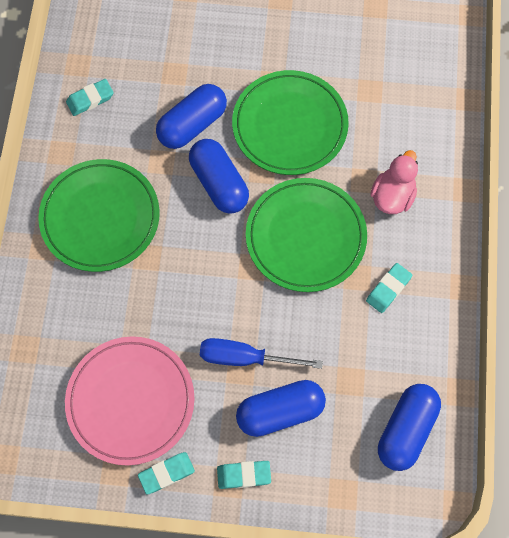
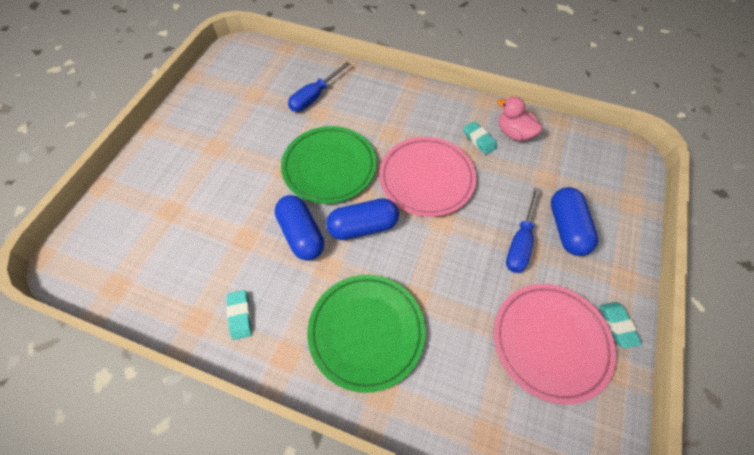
camera: 75 degrees left, 10 degrees down
turquoise eraser [217,461,271,489] -> none
green plate [246,178,367,292] -> pink plate [379,137,476,217]
pink duck [370,150,418,214] -> pink duck moved to [497,97,542,141]
blue capsule [378,384,441,471] -> none
none -> blue screwdriver [288,62,350,112]

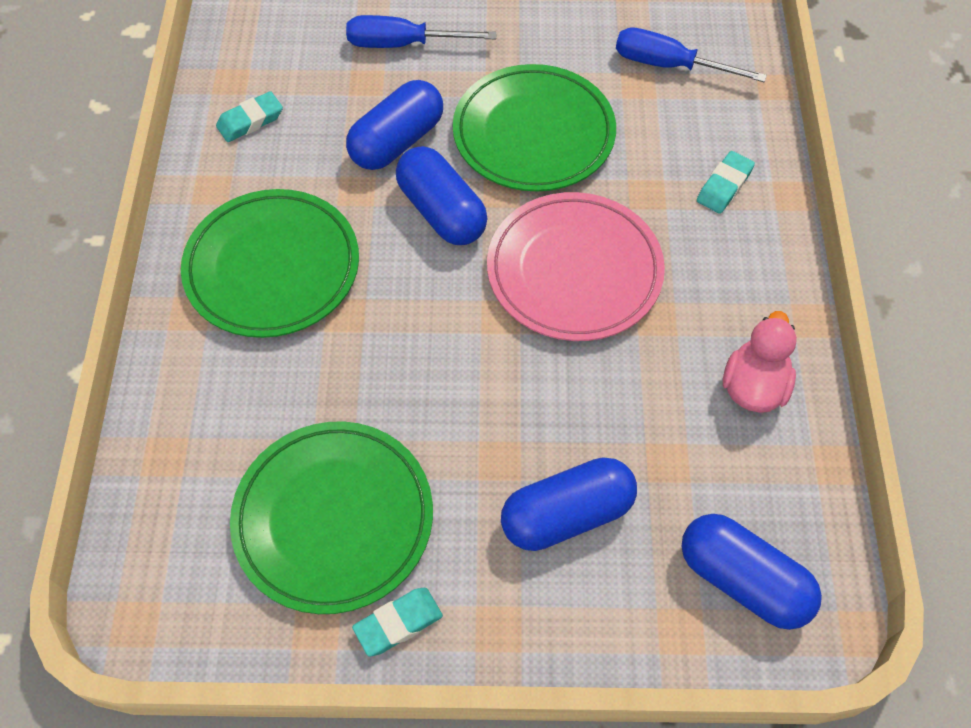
camera: 70 degrees right, 0 degrees up
turquoise eraser [463,121,497,155] -> turquoise eraser moved to [697,151,755,214]
pink plate [494,284,616,405] -> green plate [230,421,433,614]
blue screwdriver [506,187,540,273] -> blue screwdriver moved to [346,15,497,48]
none -> blue capsule [682,514,822,630]

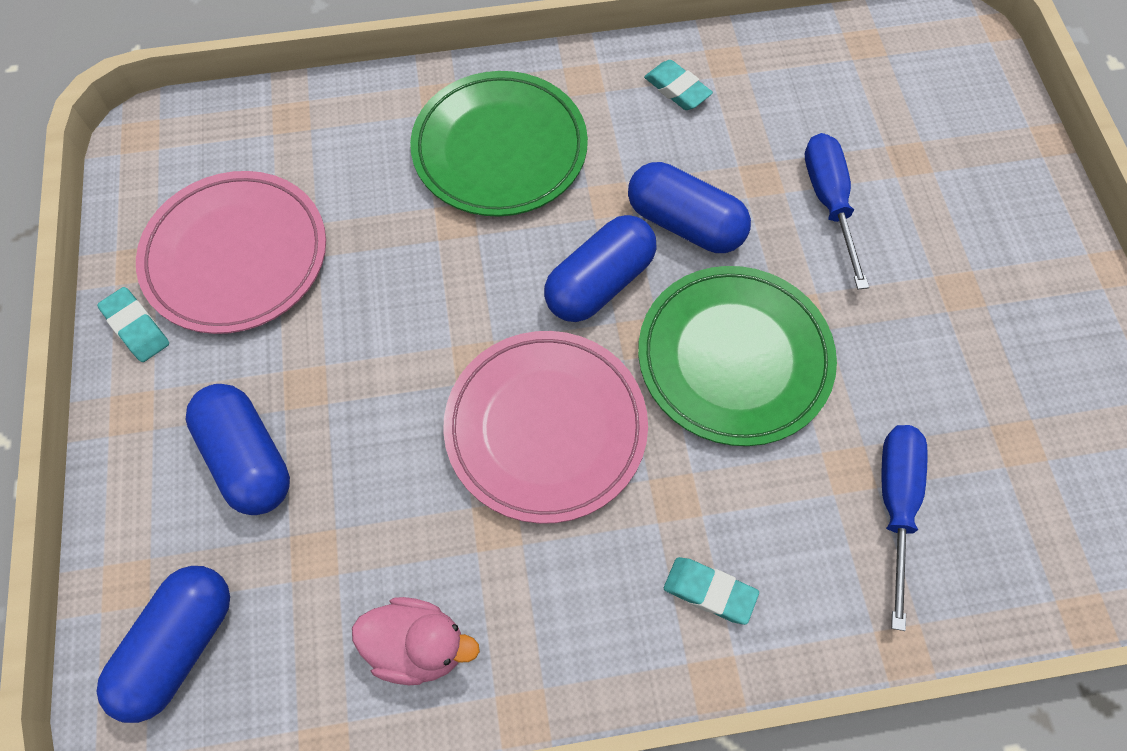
camera: 80 degrees right, 5 degrees up
green plate [230,421,433,614] -> pink plate [136,171,326,334]

